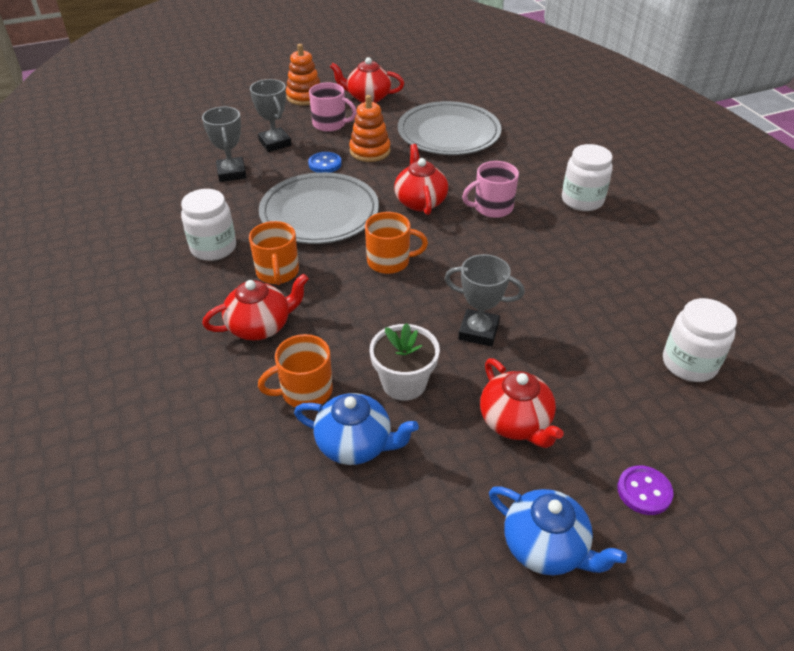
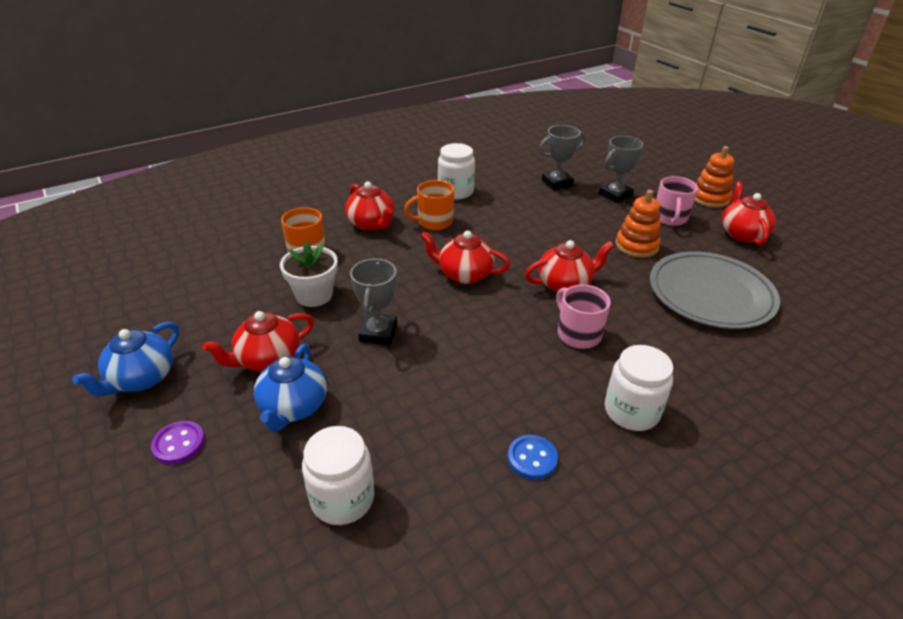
camera: 80 degrees right, 5 degrees down
grey plate [259,172,379,244] -> none
blue teapot [294,393,419,465] -> blue teapot moved to [254,344,327,432]
blue button [308,152,342,173] -> blue button moved to [508,435,558,480]
orange mug [365,212,428,274] -> red teapot [420,231,510,284]

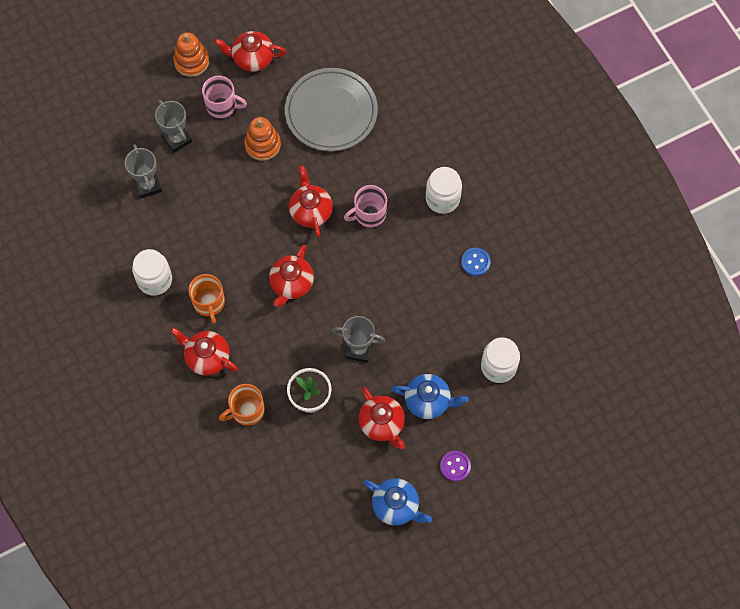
camera: 85 degrees left, 30 degrees up
red teapot [345,182,395,231] -> red teapot turned 120 degrees counterclockwise [170,327,238,376]

